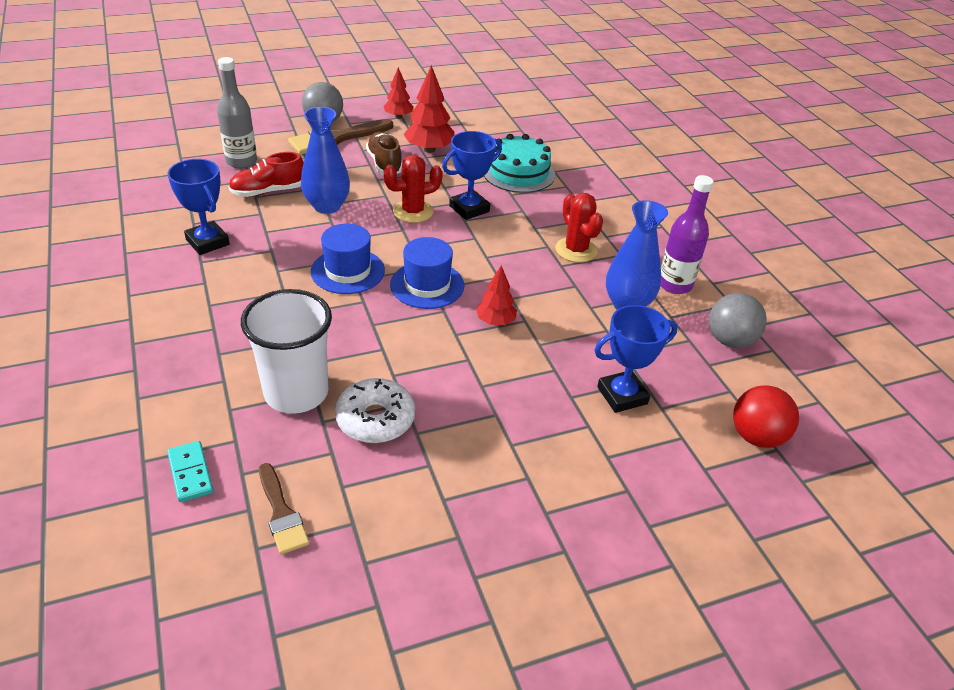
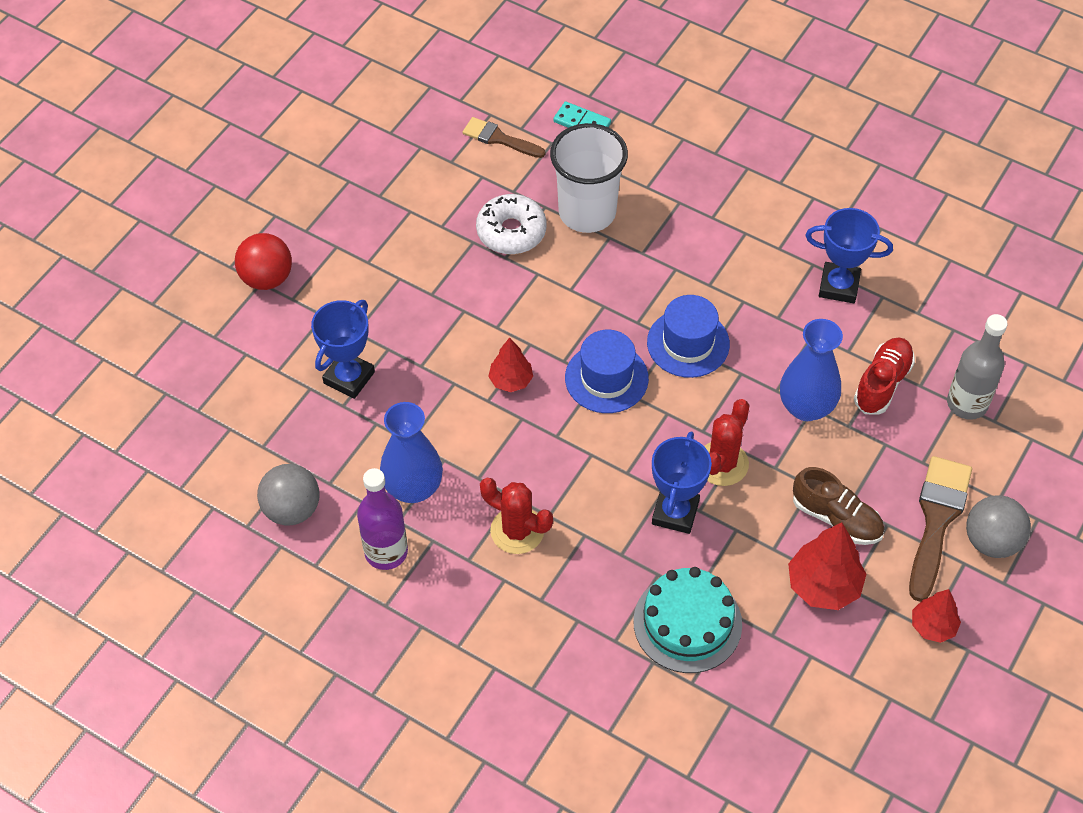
camera: 145 degrees right, 15 degrees up
red ball [733,385,799,448] -> red ball moved to [235,233,292,290]

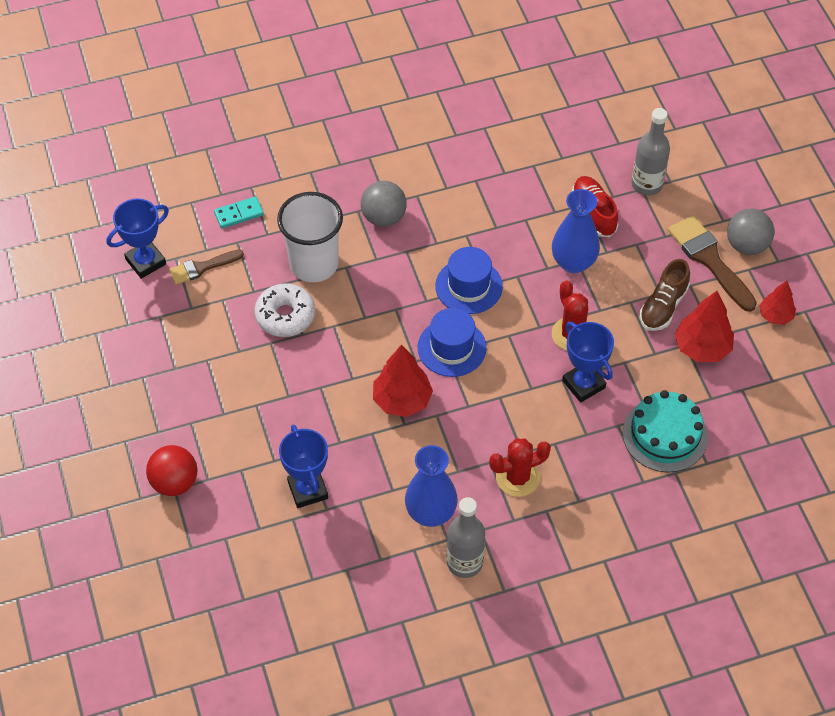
camera: 50 degrees left, 0 degrees up
grey ball [257,464,320,525] -> grey ball moved to [361,181,407,227]
purple bottle [357,468,408,570] -> grey bottle [447,497,485,578]
red tree [488,337,533,392] -> red tree [373,344,433,417], size x1.61
brown shoe [793,467,884,545] -> brown shoe turned 135 degrees clockwise [640,259,690,331]
blue trophy [805,208,893,303] -> blue trophy moved to [107,198,169,279]

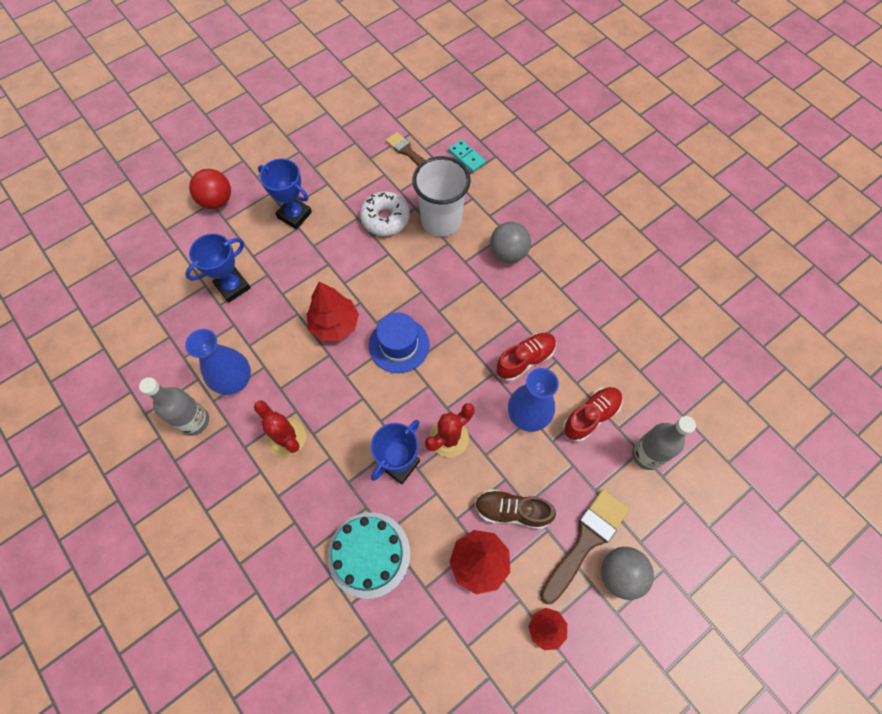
camera: 70 degrees right, 10 degrees up
blue trophy [107,198,169,279] -> blue trophy moved to [258,158,312,229]
blue hat [435,247,503,314] -> none
none -> red shoe [496,333,556,381]

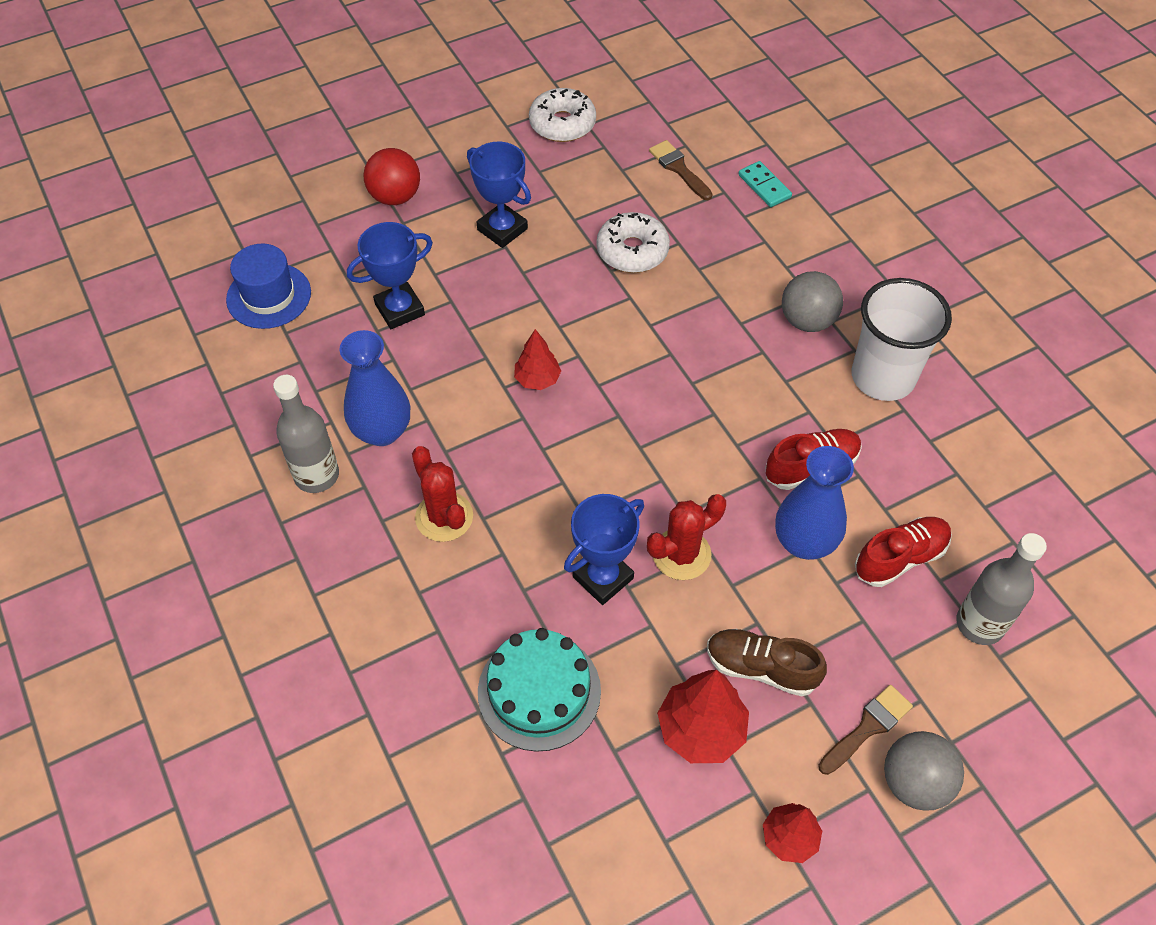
camera: 10 degrees right, 10 degrees down
red tree [307,282,359,341] -> red tree [514,329,561,390], size x0.62
blue hat [369,313,429,373] -> blue hat moved to [226,244,311,329]
white cup [412,156,471,237] -> white cup moved to [852,278,952,401]
brown brush [540,489,629,604] -> brown brush [818,685,913,775], size x0.61
none -> white donut [529,88,596,142]

